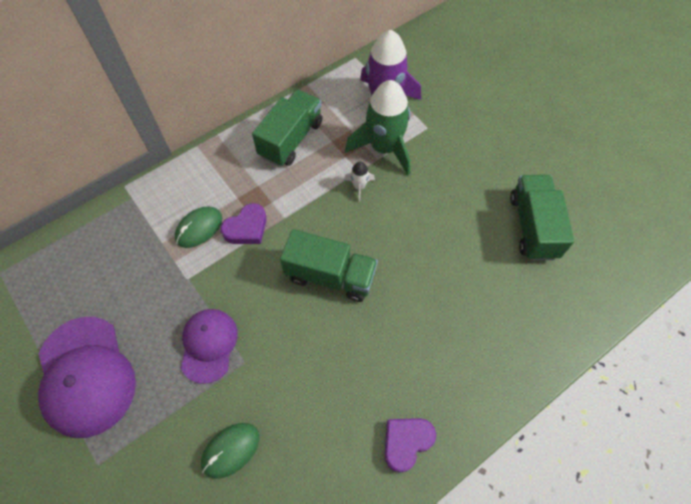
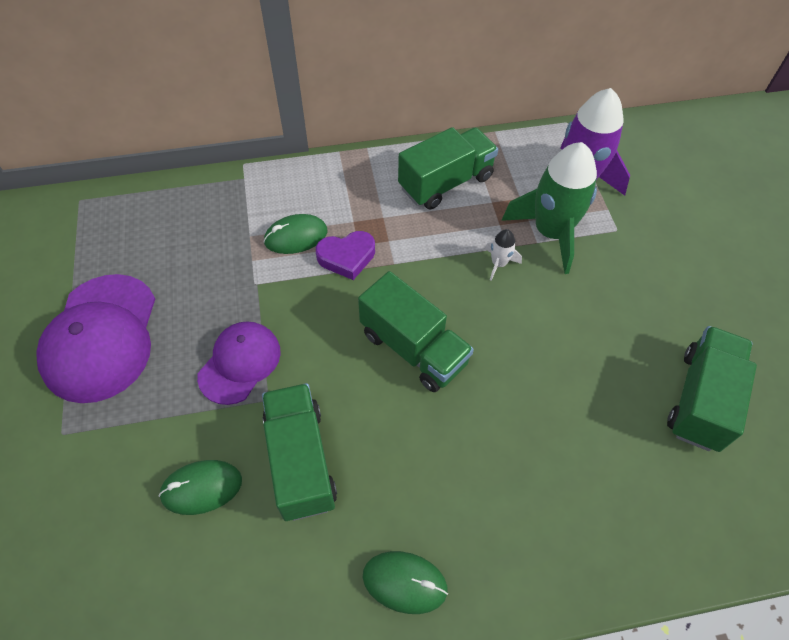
camera: 25 degrees right, 5 degrees down
purple heart [384,418,436,473] -> green mouse [363,551,448,614]
none -> green truck [262,383,337,521]

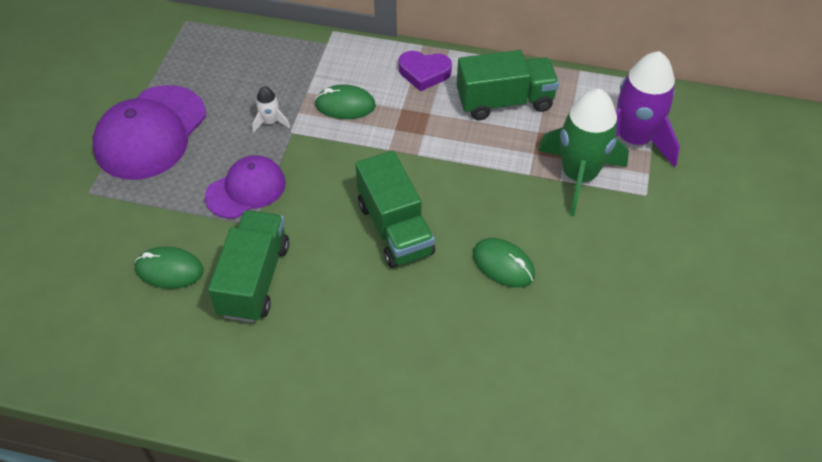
camera: 25 degrees right, 5 degrees down
purple heart [316,231,375,280] -> purple heart moved to [398,51,452,91]
green mouse [363,551,448,614] -> green mouse moved to [473,238,535,287]
white rocket [485,229,522,281] -> white rocket moved to [252,86,290,133]
green truck [667,326,757,452] -> none

